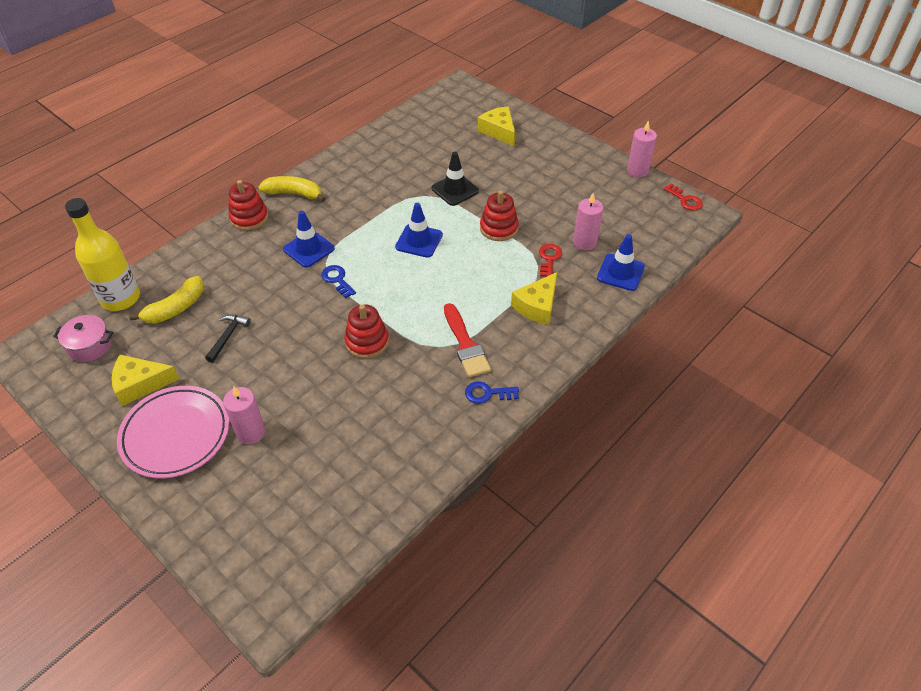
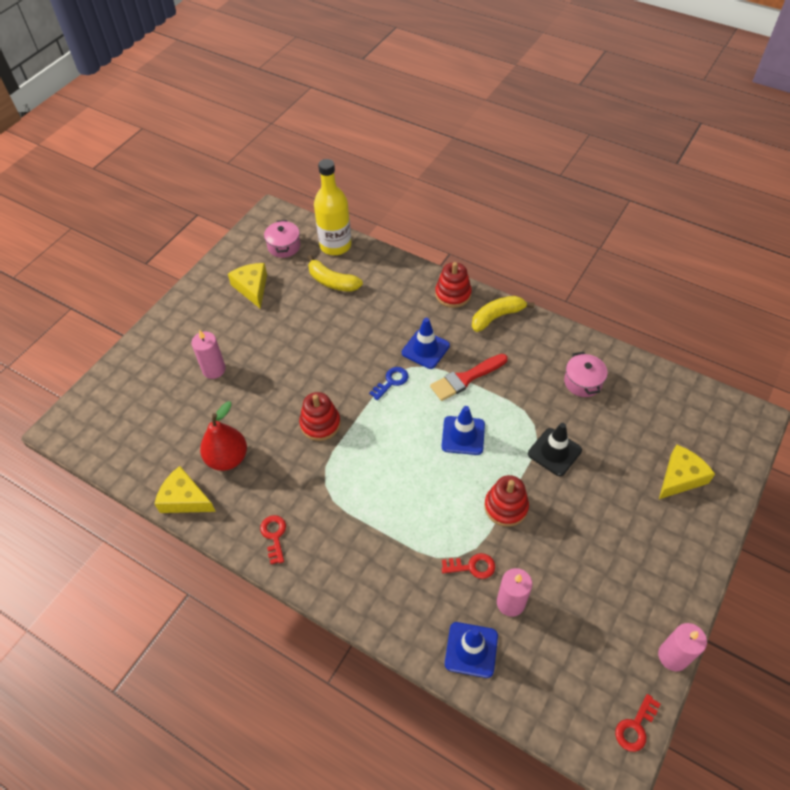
camera: 80 degrees right, 5 degrees up
pink plate [117,386,229,478] -> none
black hammer [205,314,251,363] -> none
yellow banana [258,176,326,202] -> yellow banana turned 120 degrees counterclockwise [472,296,534,332]
red brush [444,303,491,377] -> red brush moved to [430,354,508,401]
blue key [465,381,519,404] -> red key [260,515,286,564]
yellow cheese [511,272,557,325] -> yellow cheese moved to [154,466,216,513]
none -> red pear [200,402,247,471]
none -> pink pot [564,352,608,397]

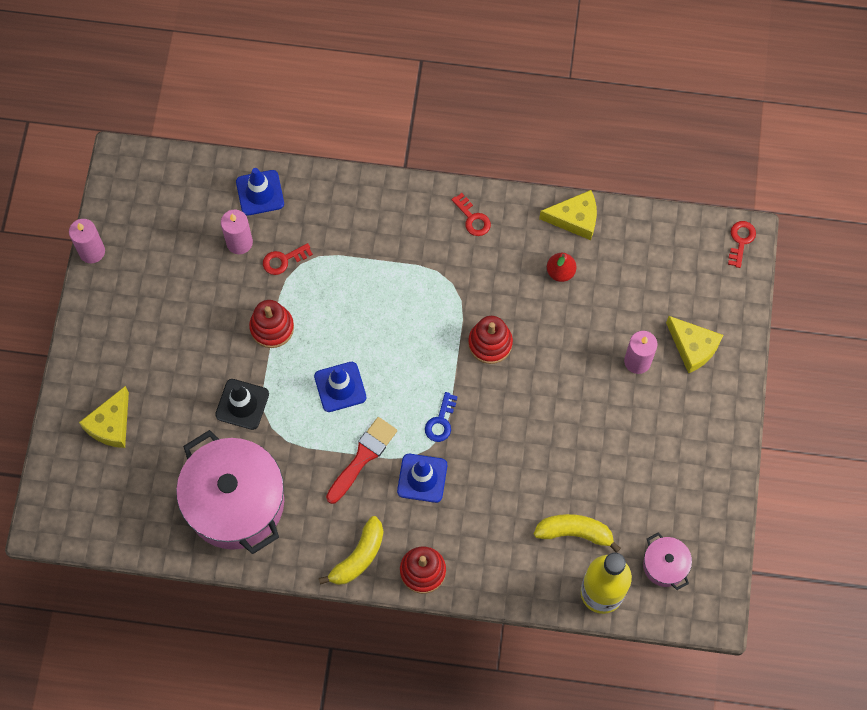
camera: 155 degrees right, 15 degrees up
red pear [200,402,247,471] -> red pear [547,253,577,282], size x0.63
yellow cheese [228,263,267,309] -> yellow cheese moved to [666,316,723,373]
pink pot [564,352,608,397] -> pink pot [176,430,284,554], size x2.23
red key [615,694,660,752] -> red key moved to [728,221,756,268]

